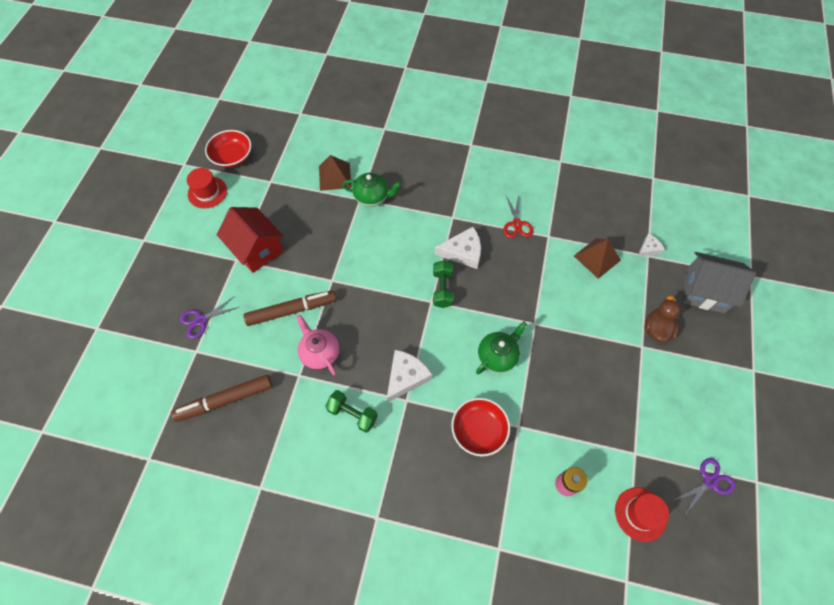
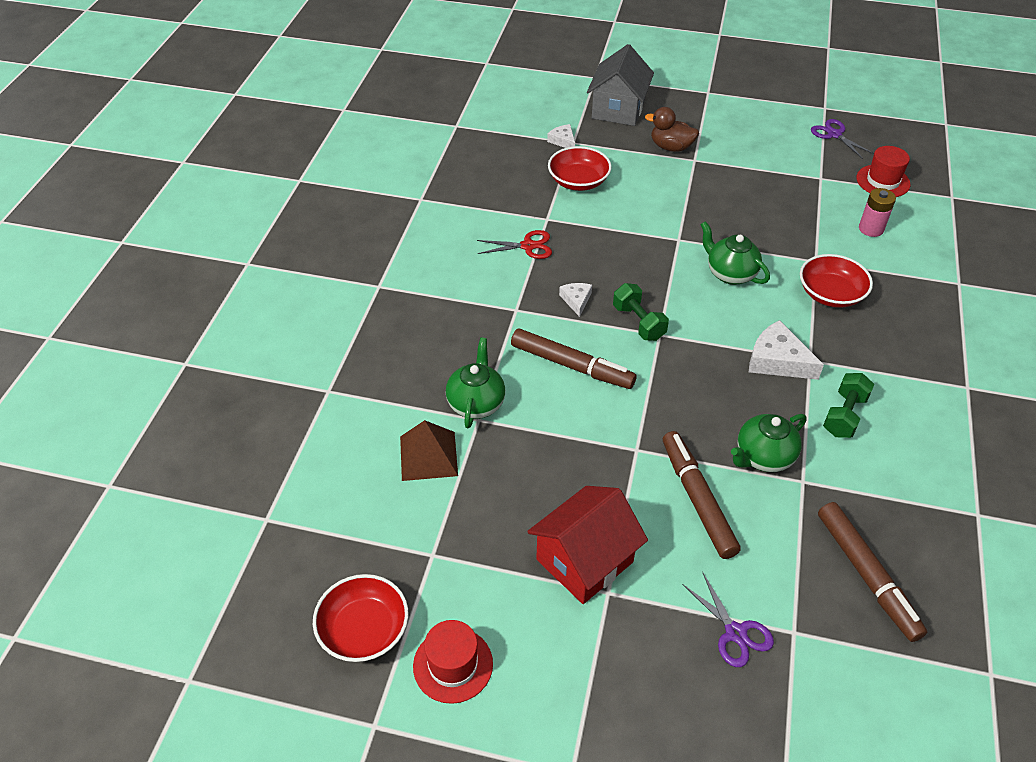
camera: 90 degrees left, 15 degrees down
pink teapot [296,315,340,375] -> green teapot [731,414,806,472]
green dumbbell [433,260,454,308] -> green dumbbell turned 60 degrees clockwise [613,283,669,341]
white cheese [435,227,481,269] -> white cheese [559,283,592,317], size x0.56
brown pyramid [574,238,621,279] -> red bowl [548,146,612,191]
none -> brown marker [511,328,636,389]

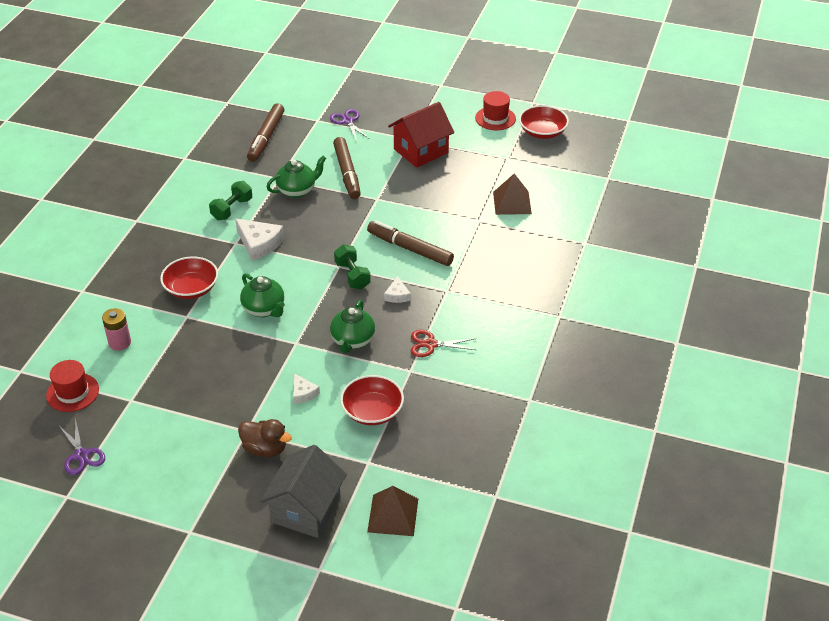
camera: 175 degrees left, 5 degrees down
green teapot [446,338,505,428] -> green teapot moved to [330,300,375,353]
white cheese [547,124,575,148] -> white cheese moved to [293,374,320,404]
brown marker [818,502,927,642] -> brown marker turned 150 degrees counterclockwise [247,103,284,162]
none -> brown pyramid [367,486,418,536]

